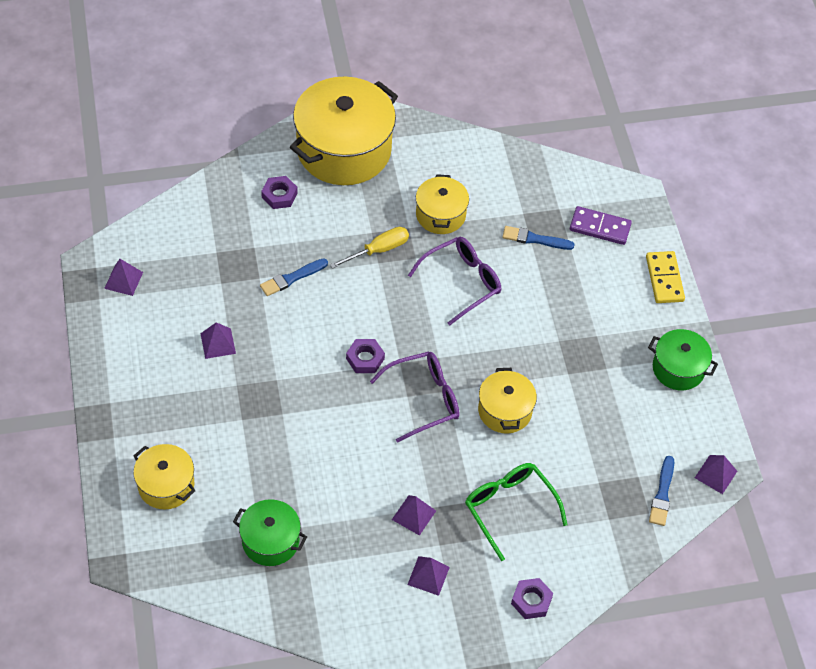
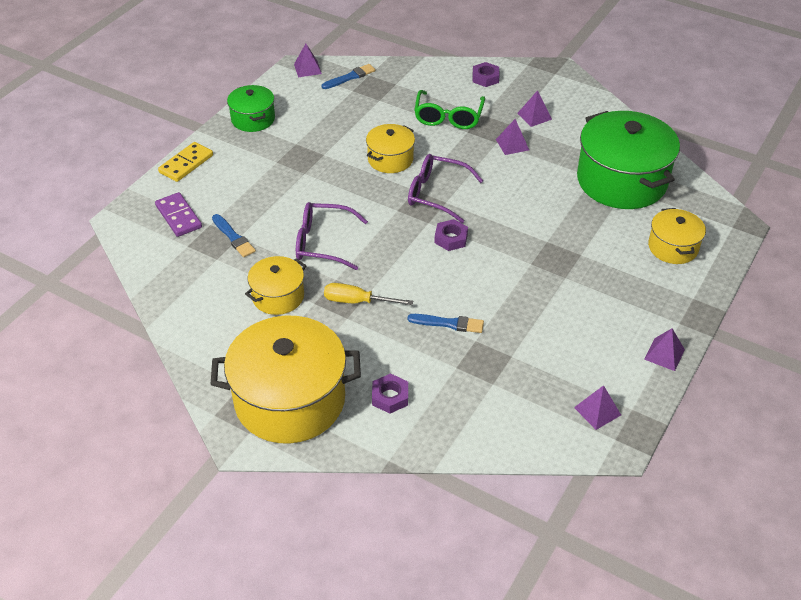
camera: 135 degrees left, 10 degrees down
purple pyramid [200,323,236,359] -> purple pyramid moved to [644,328,685,371]
green pot [233,499,307,566] -> green pot [577,111,680,209], size x1.93

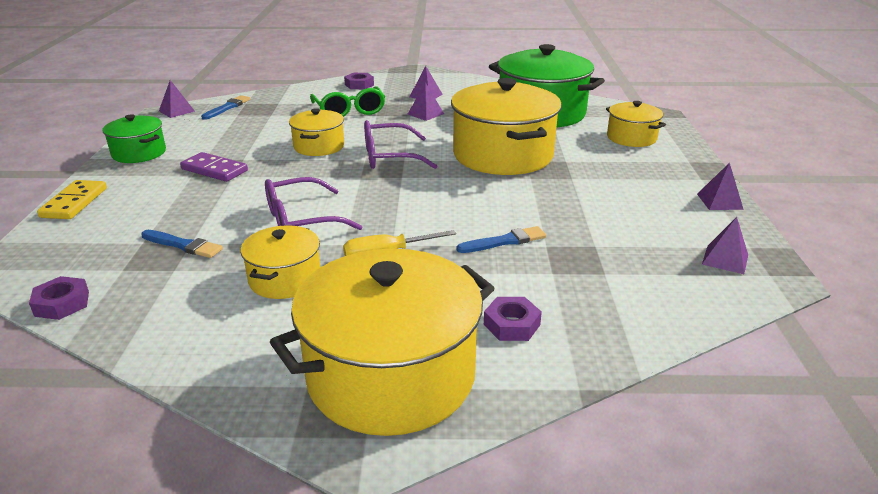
camera: 30 degrees left, 15 degrees down
purple domino [155,192,202,237] -> purple domino moved to [180,152,248,182]
purple nut [434,219,468,251] -> purple nut moved to [29,276,89,320]
none -> yellow pot [451,78,562,175]

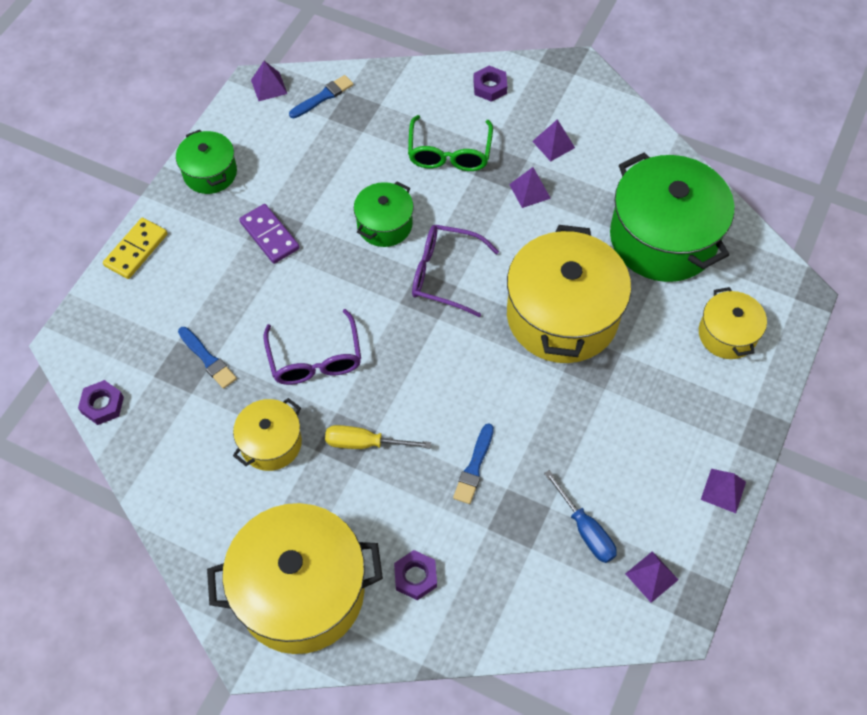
camera: 25 degrees right, 30 degrees up
purple glasses [265,177,362,230] -> purple glasses turned 105 degrees counterclockwise [264,309,361,385]
yellow pot [289,108,344,156] -> green pot [354,181,414,247]
blue brush [457,226,546,253] -> blue brush turned 105 degrees clockwise [453,423,494,504]
none -> blue screwdriver [544,470,617,563]

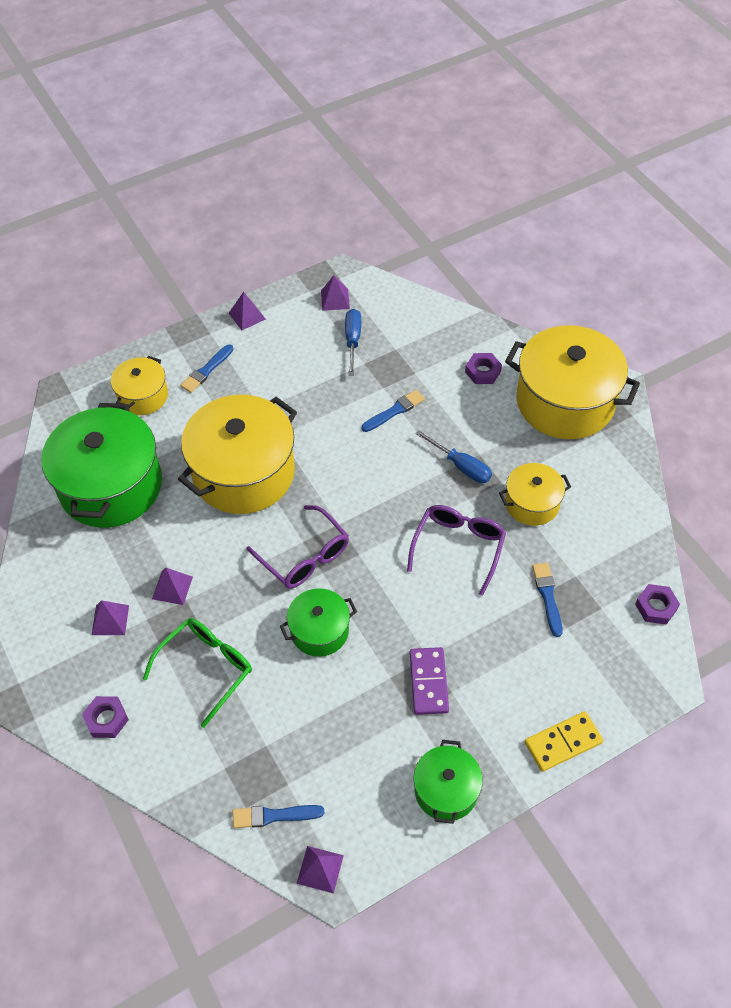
camera: 145 degrees left, 5 degrees down
yellow screwdriver [325,425,431,449] -> blue screwdriver [415,430,492,483]
none -> blue brush [180,344,234,393]

